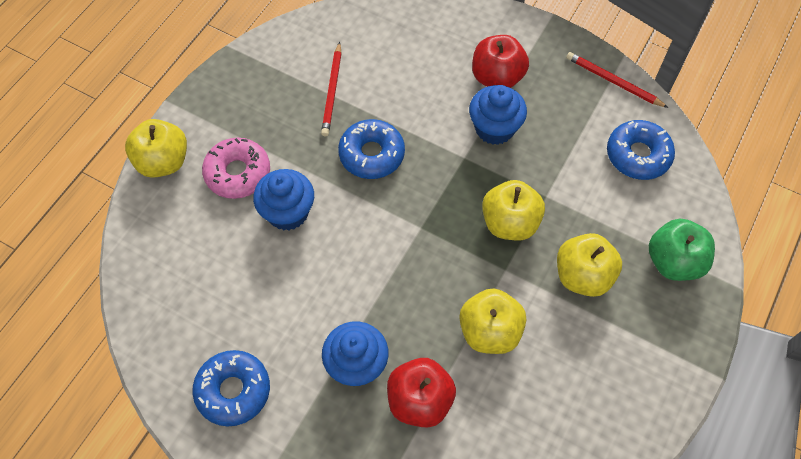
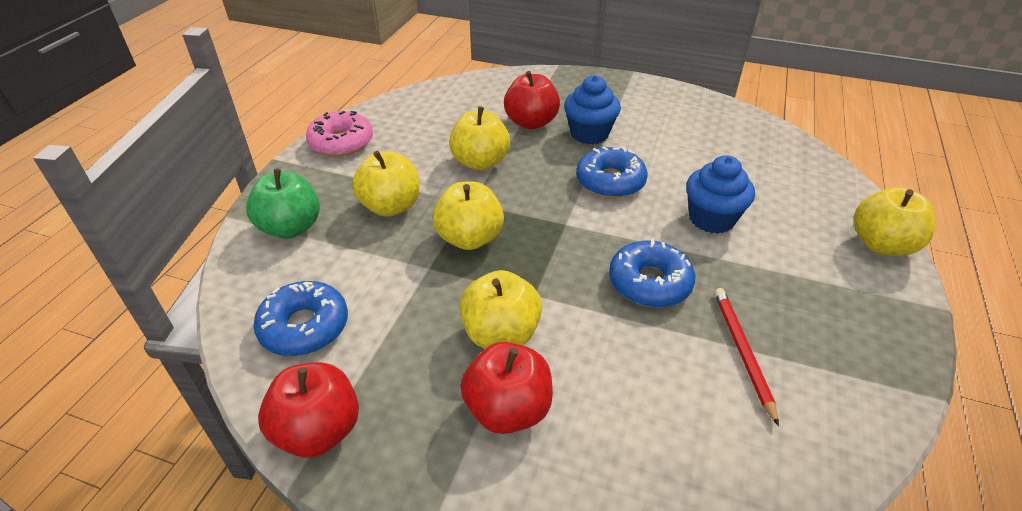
camera: 170 degrees right, 20 degrees down
blue donut [192,350,270,427] -> blue donut moved to [576,147,648,198]
pink donut [202,138,270,199] -> pink donut moved to [306,111,373,156]
blue cupcake [469,85,527,145] -> yellow apple [460,270,542,349]
red pencil [566,52,669,108] -> red apple [258,362,359,458]

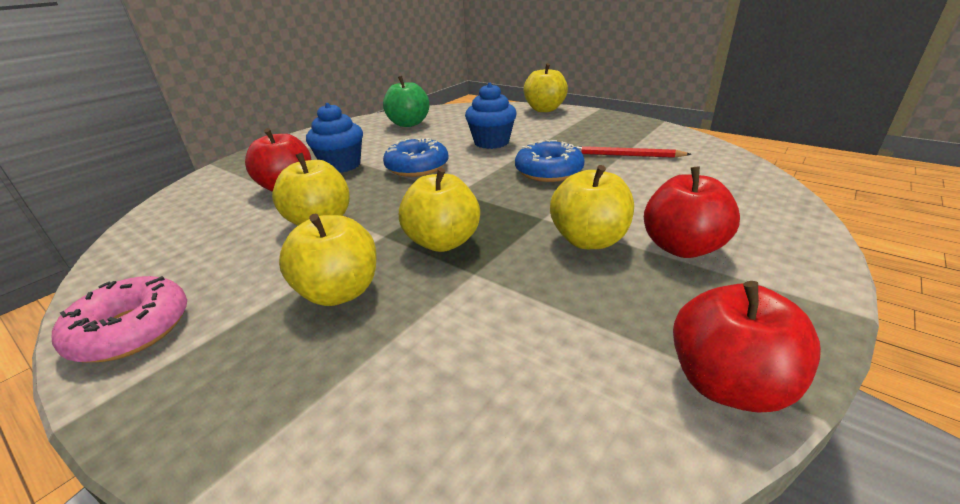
camera: 70 degrees left, 10 degrees down
green apple [246,169,320,239] -> green apple moved to [383,76,429,127]
blue donut [253,281,348,356] -> none

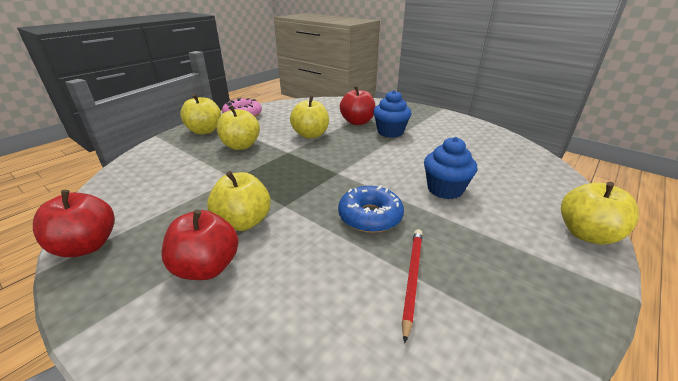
camera: 90 degrees right, 0 degrees up
green apple [383,76,429,127] -> none
blue donut [383,138,449,177] -> none
yellow apple [399,168,480,252] -> yellow apple moved to [180,94,221,135]

